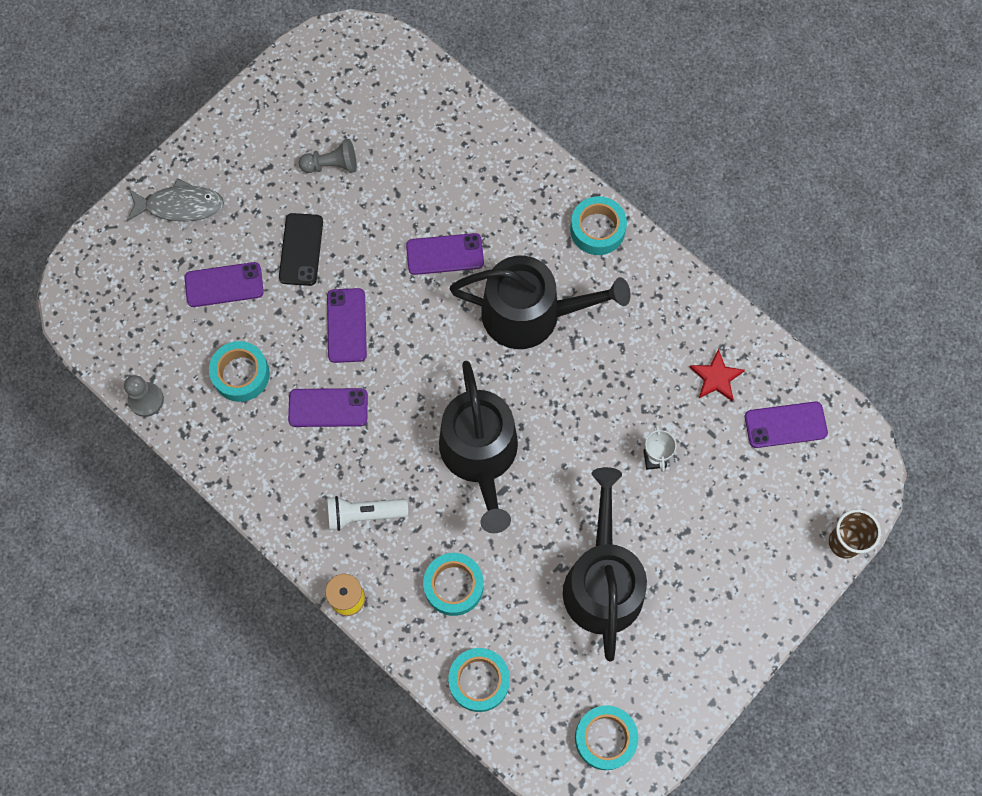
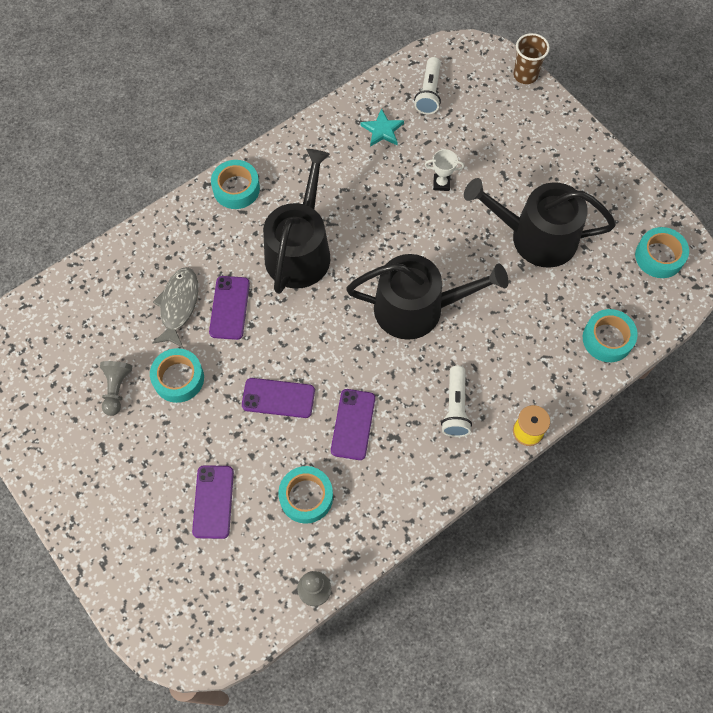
camera: 80 degrees left, 5 degrees down
grey fish [127,178,224,222] -> grey fish moved to [152,267,198,348]
black phone [279,213,323,286] -> none
turquoise tape [423,553,484,616] -> turquoise tape moved to [150,348,204,403]
red star [690,349,745,402] -> turquoise star [360,109,404,147]
purple phone [745,402,828,448] -> white flashlight [414,57,441,114]

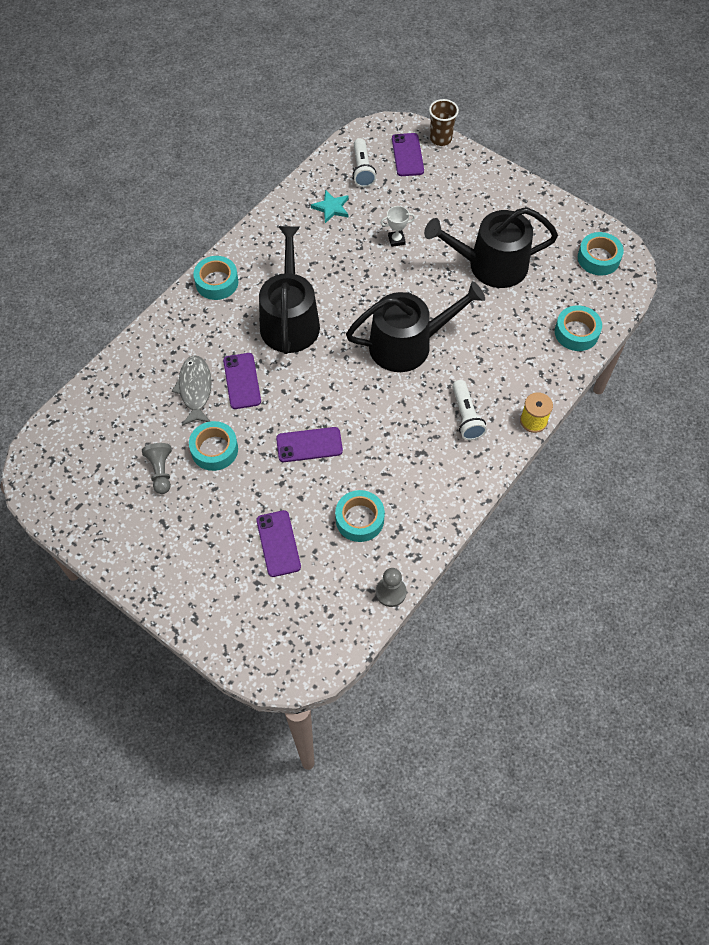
camera: 15 degrees left, 5 degrees down
purple phone [331,389,375,460] -> purple phone moved to [392,133,424,176]

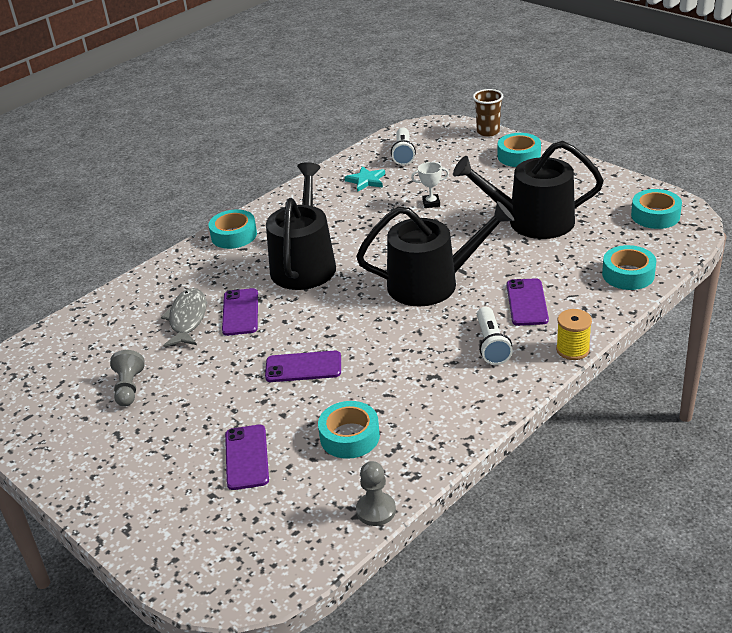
camera: 10 degrees right, 25 degrees down
turquoise tape [189,421,238,471] -> turquoise tape moved to [498,133,541,167]
purple phone [392,133,424,176] -> purple phone moved to [507,278,549,326]

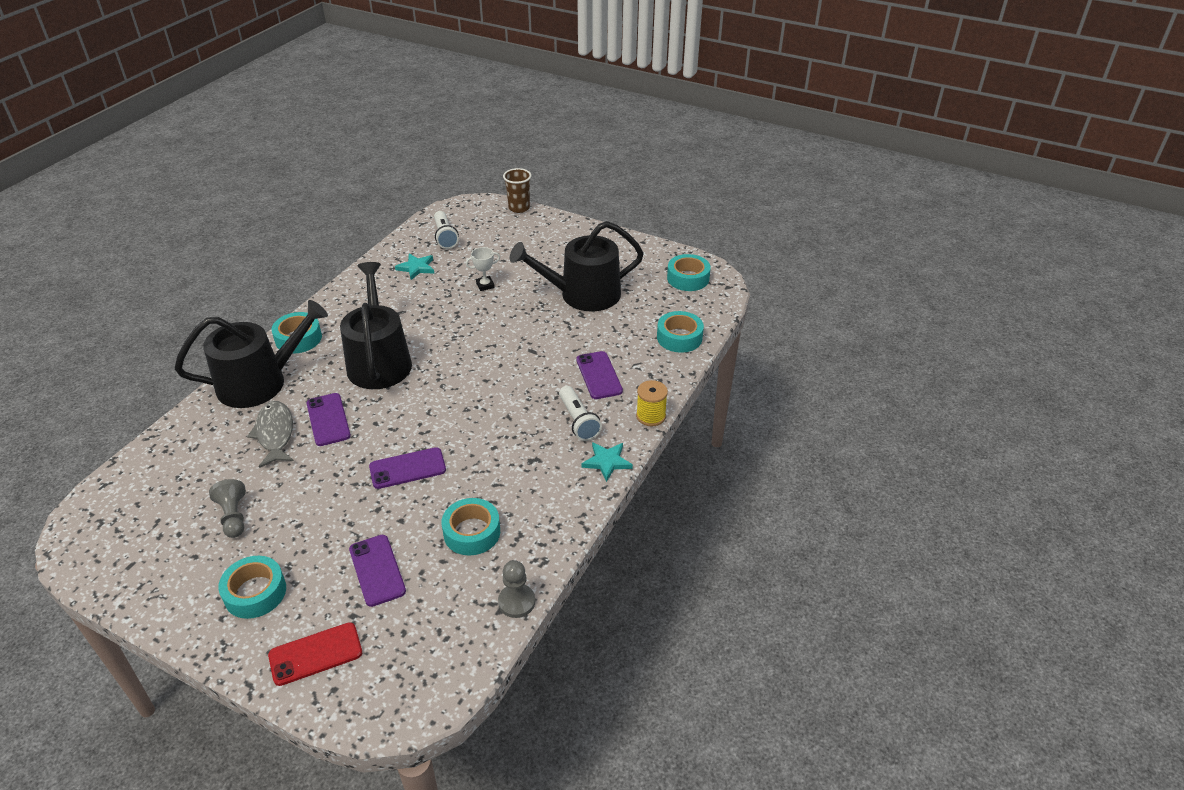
camera: 20 degrees left, 5 degrees up
black watering can [356,201,514,306] -> black watering can moved to [175,300,328,408]
turquoise tape [498,133,541,167] -> turquoise tape moved to [218,556,286,619]
none -> red phone [268,622,362,686]
none -> turquoise star [582,442,633,482]

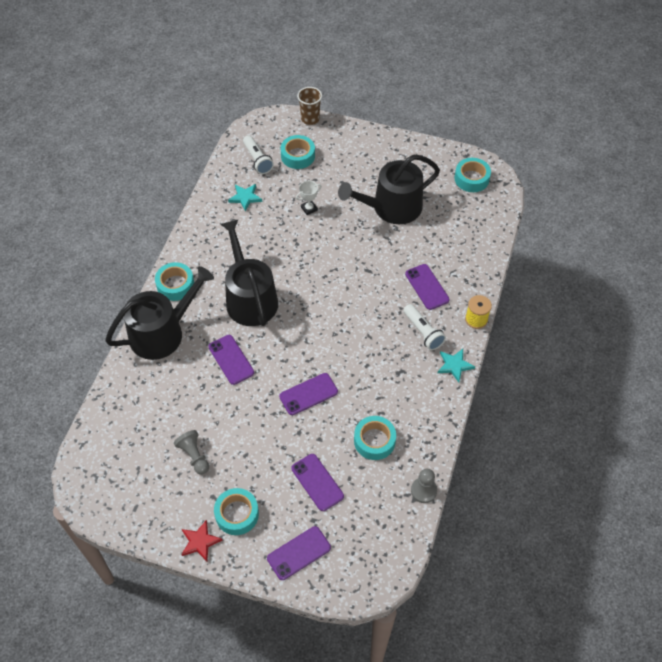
camera: 10 degrees left, 15 degrees up
grey fish [247,401,294,468] -> none
red phone [268,622,362,686] -> purple phone [267,526,331,580]
turquoise tape [657,311,704,353] -> turquoise tape moved to [281,135,315,169]
none -> red star [181,520,223,561]

